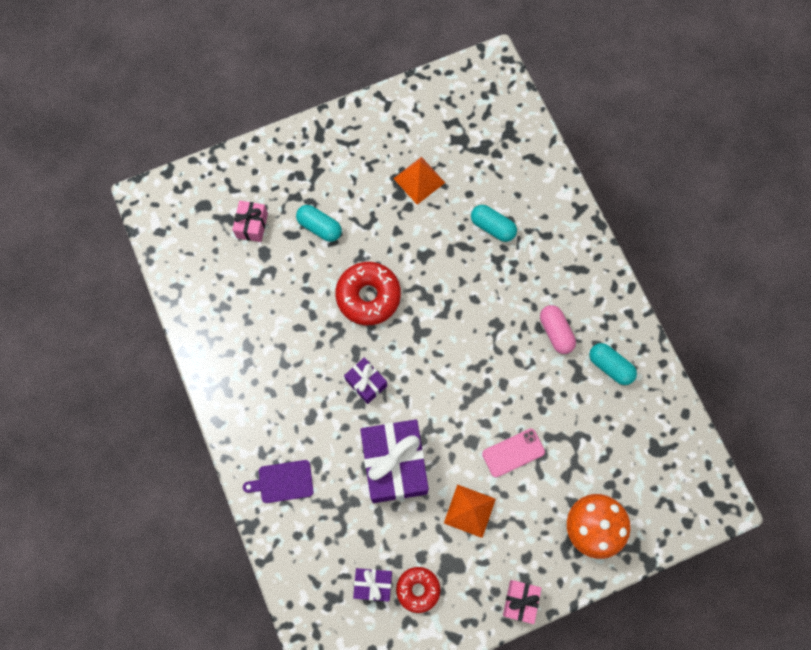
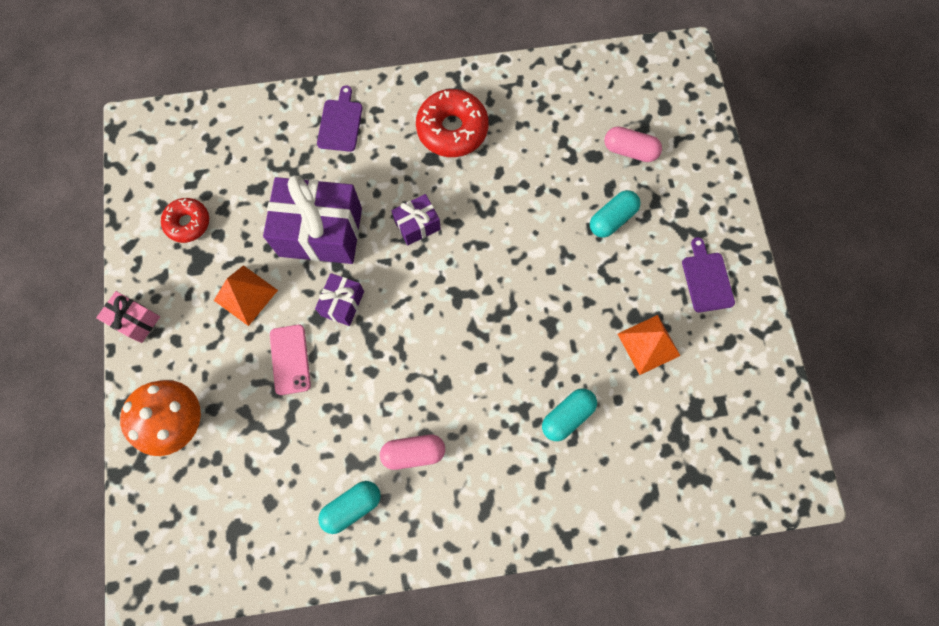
camera: 105 degrees right, 0 degrees up
pink gift [232,201,268,242] -> pink capsule [604,126,662,162]
red donut [335,262,401,325] -> red donut moved to [416,89,489,157]
purple gift [353,568,392,602] -> purple gift moved to [315,273,364,326]
none -> purple cutting board [682,237,735,313]

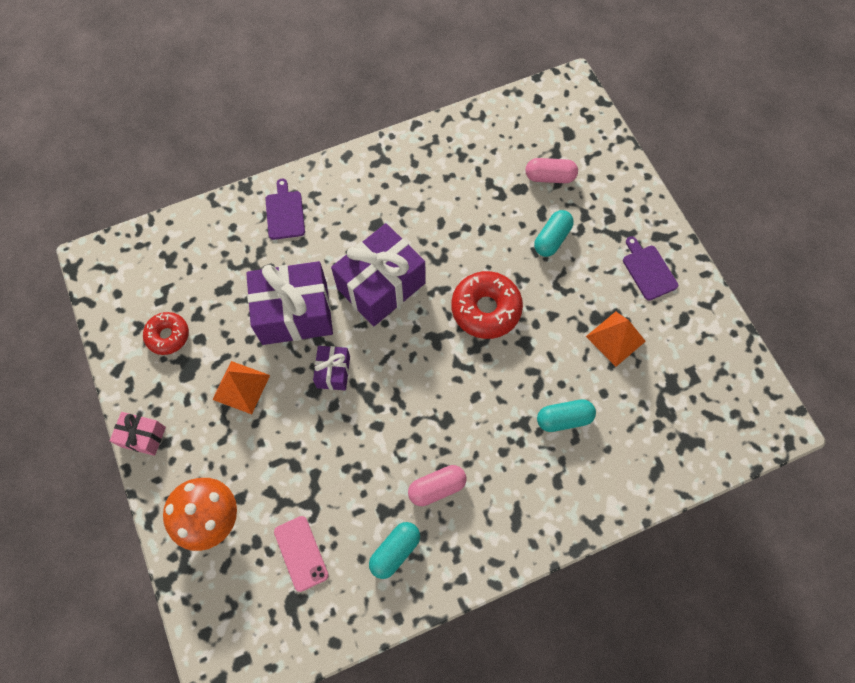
camera: 15 degrees left, 5 degrees down
pink phone [270,325,311,395] -> pink phone moved to [274,516,329,592]
purple gift [391,194,441,246] -> purple gift [331,223,425,326], size x2.01
red donut [416,89,489,157] -> red donut moved to [451,271,523,339]
turquoise capsule [542,388,597,441] -> turquoise capsule turned 45 degrees clockwise [537,399,596,432]

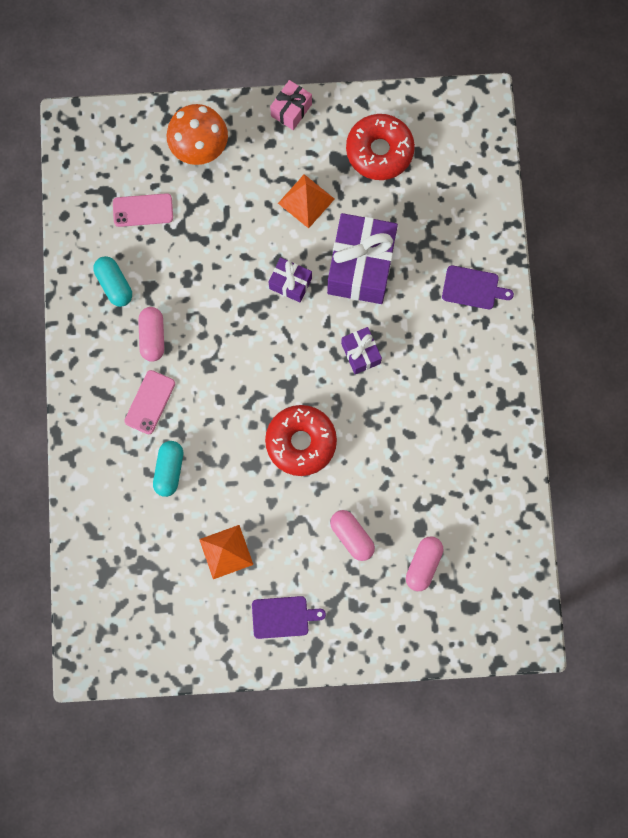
camera: 110 degrees right, 10 degrees up
red donut [143,312,189,355] -> red donut [346,114,415,180], size x1.61
purple gift [331,223,425,326] -> purple gift [341,327,382,374], size x0.50
turquoise capsule [534,210,574,257] -> pink capsule [330,510,375,561]
none -> pink phone [124,370,175,434]

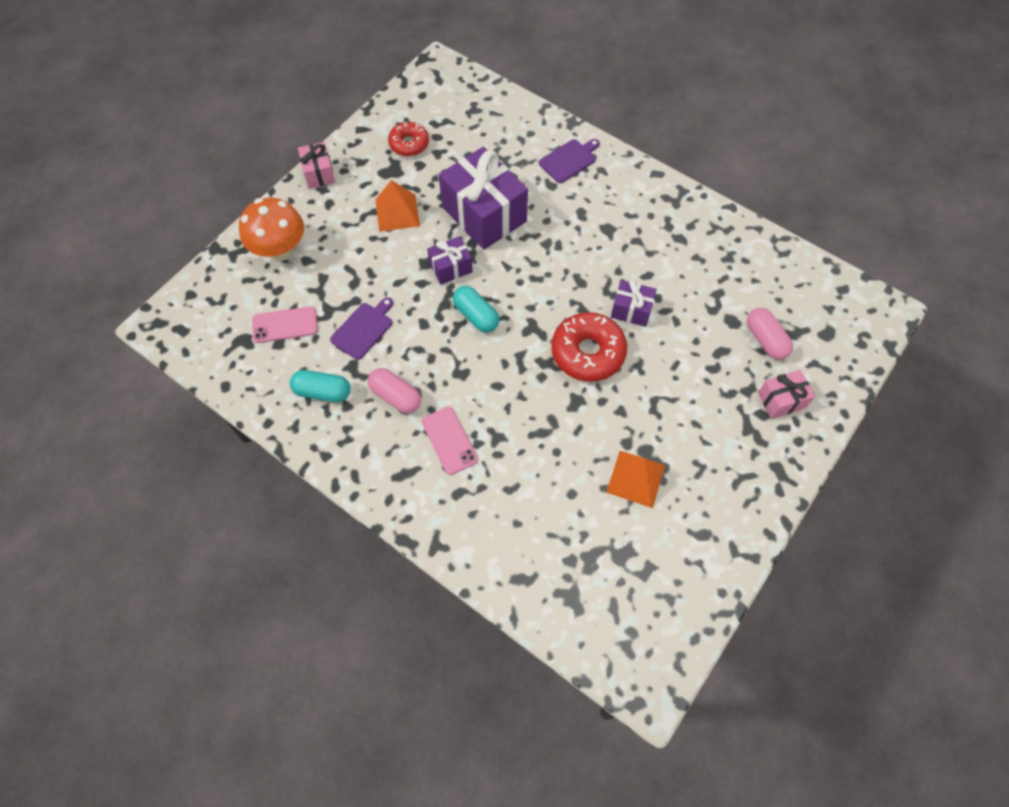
camera: 50 degrees left, 15 degrees down
pink phone [113,193,173,227] -> pink phone turned 45 degrees clockwise [252,306,318,343]
turquoise capsule [153,441,183,497] -> turquoise capsule moved to [453,286,500,333]
purple cutting board [252,596,326,639] -> purple cutting board moved to [330,297,393,360]
pink capsule [330,510,375,561] -> none
purple gift [341,327,382,374] -> purple gift moved to [611,280,657,327]
red donut [346,114,415,180] -> red donut [388,122,429,156], size x0.62
none -> pink gift [758,370,815,419]

